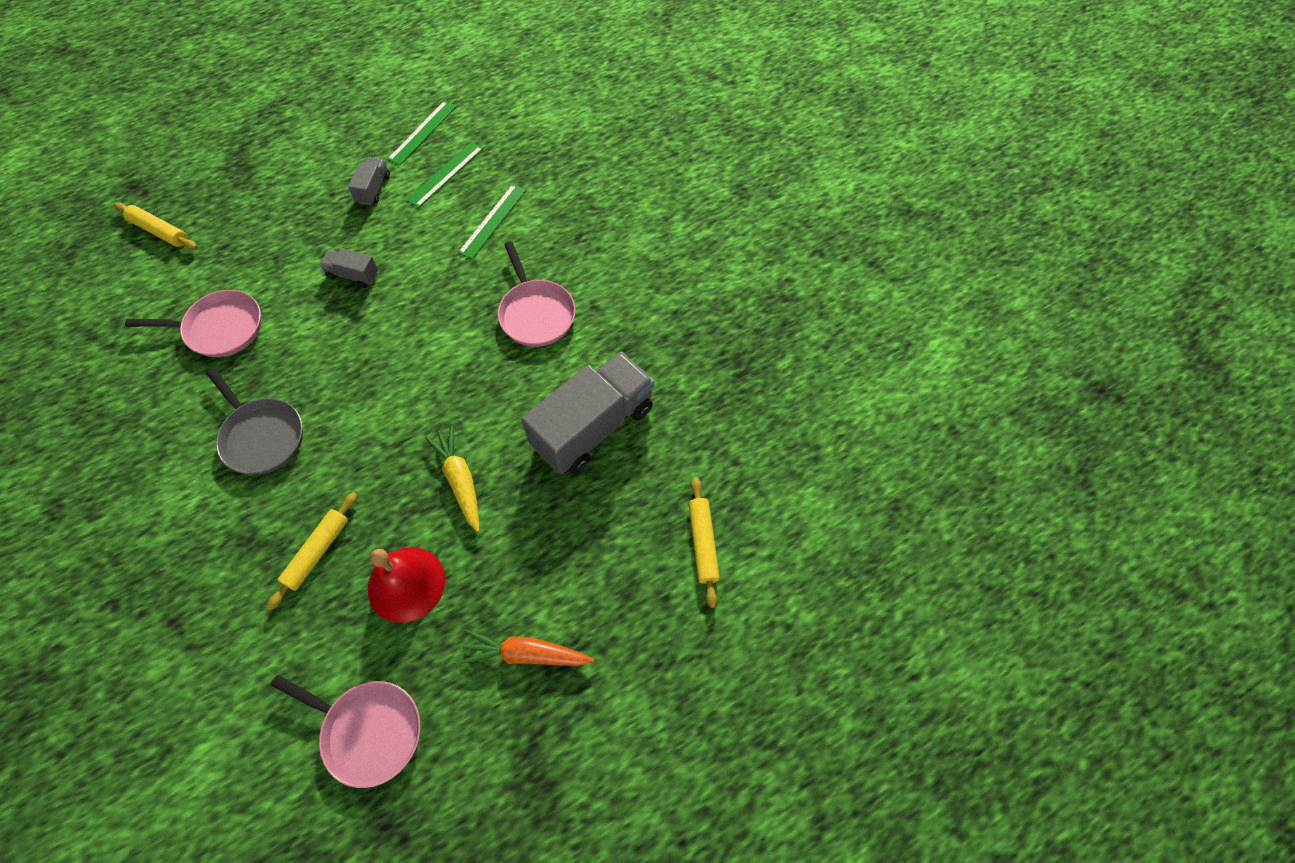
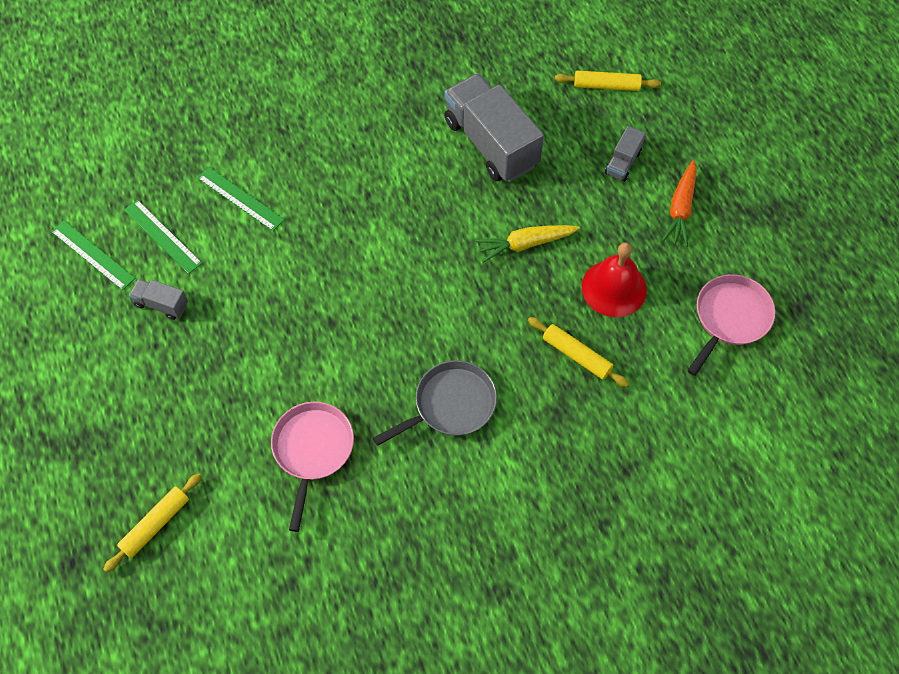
camera: 80 degrees left, 0 degrees up
grey truck [319,248,378,288] -> grey truck moved to [605,126,646,182]
pink pan [498,241,576,347] -> none

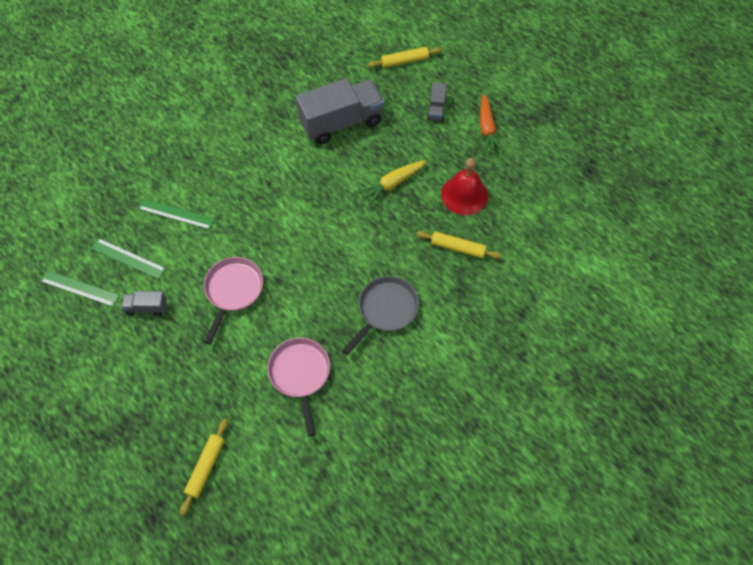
camera: 20 degrees left, 0 degrees up
grey truck [444,73,544,182] -> grey truck turned 120 degrees clockwise [296,78,384,144]
pink pan [687,274,775,376] -> pink pan moved to [204,257,263,344]

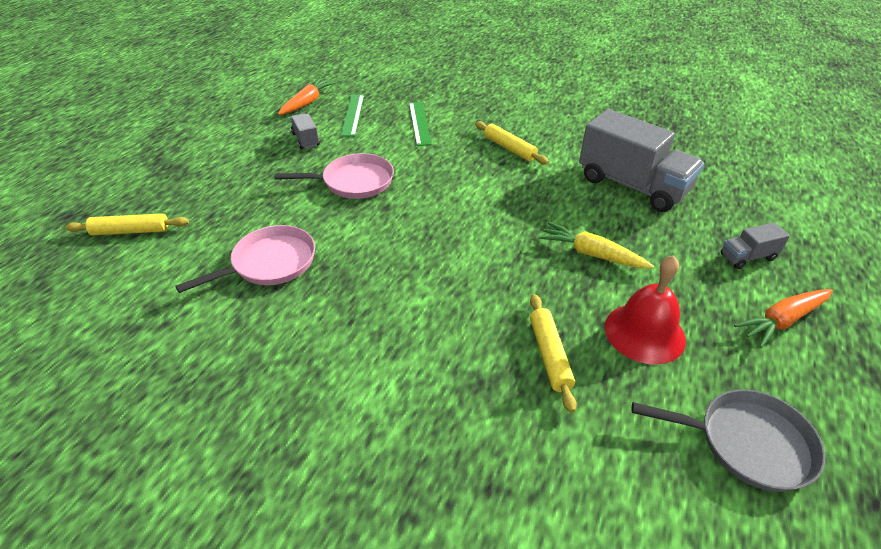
camera: 65 degrees right, 20 degrees down
green ruler [40,270,120,307] -> orange carrot [278,78,336,115]
grey pan [342,276,419,355] -> grey pan moved to [632,389,825,492]
yellow rolling pin [368,47,442,68] -> yellow rolling pin moved to [475,121,549,165]

